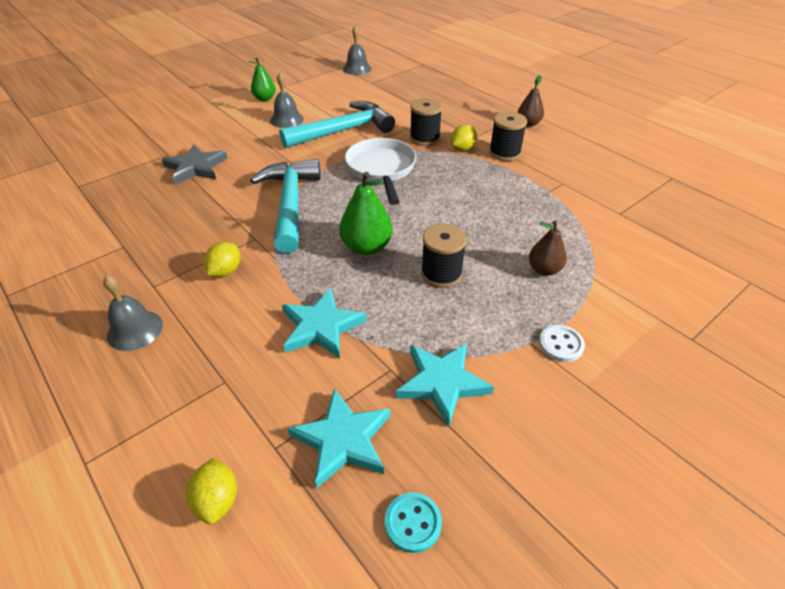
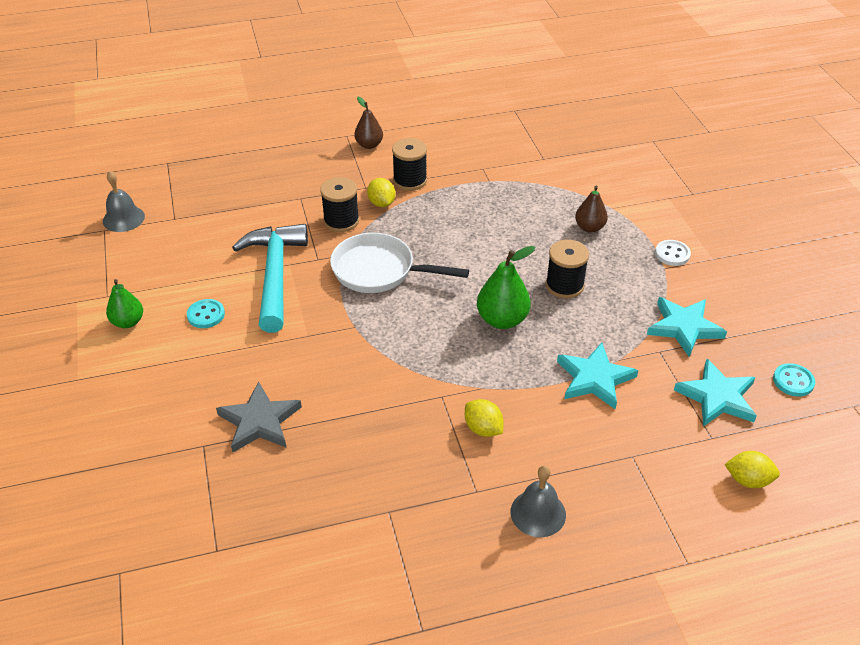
camera: 65 degrees left, 0 degrees up
turquoise hammer [250,159,321,253] -> none
grey bell [270,73,304,128] -> turquoise button [187,299,225,328]

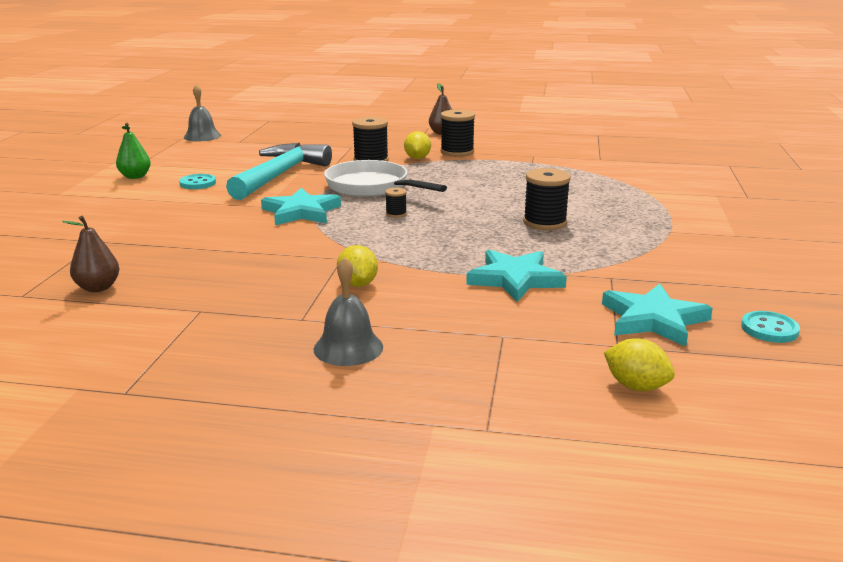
camera: 25 degrees right, 20 degrees down
grey star [216,382,302,452] -> none
green pear [477,246,535,329] -> none
brown pear [575,185,608,233] -> brown pear moved to [62,216,119,292]
turquoise star [647,297,727,357] -> turquoise star moved to [261,188,341,225]
white button [655,240,691,266] -> none
none -> black spool [385,188,407,218]

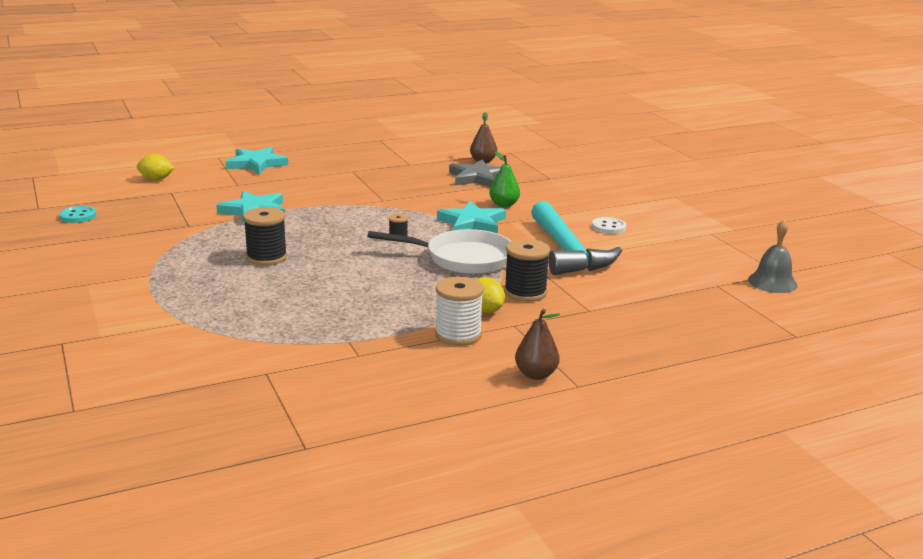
camera: 145 degrees right, 0 degrees up
green pear [116,123,151,179] -> green pear moved to [489,151,520,207]
turquoise button [179,174,216,189] -> white button [592,217,626,234]
grey bell [314,257,383,366] -> none
yellow lemon [337,245,378,287] -> none
black spool [440,109,475,157] -> white spool [435,276,484,346]
turquoise star [602,283,713,347] -> turquoise star moved to [225,147,288,174]
none -> grey star [449,159,501,187]

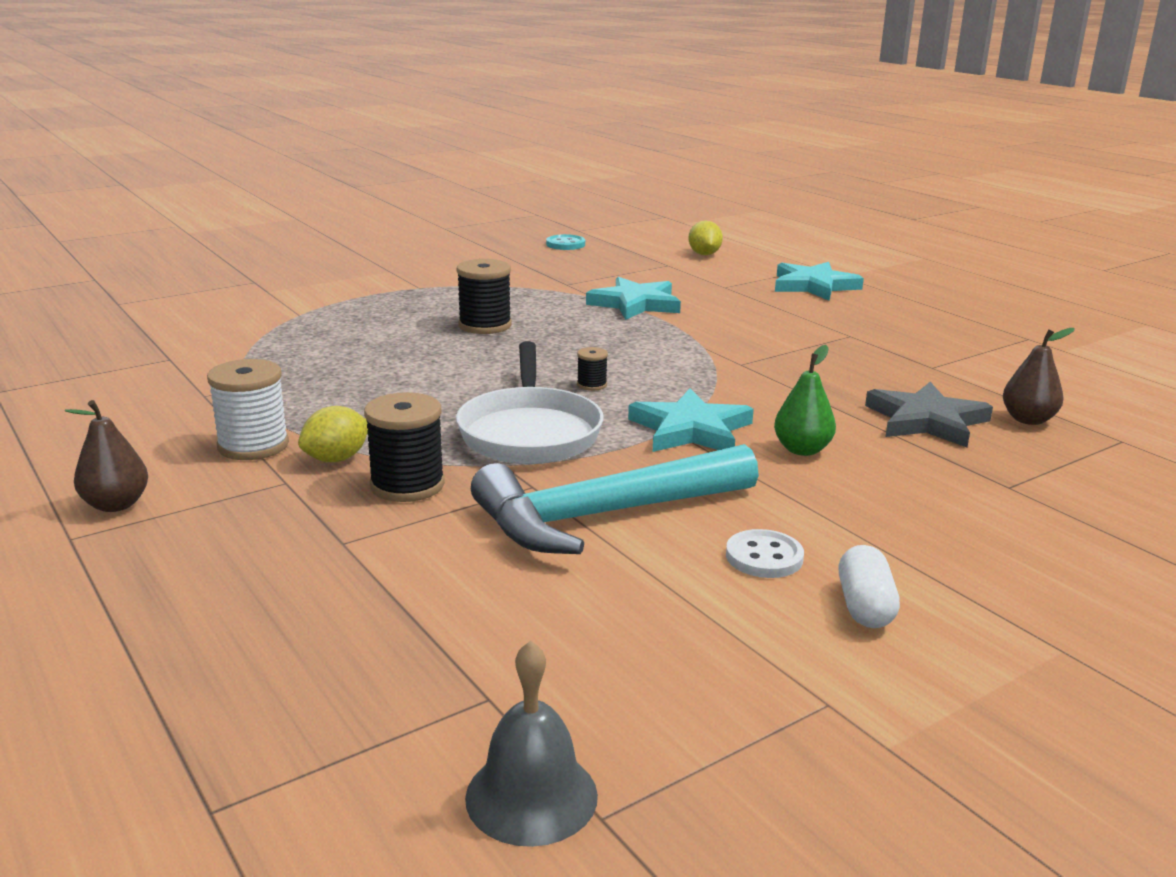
camera: 80 degrees right, 0 degrees up
none -> white capsule [839,545,900,628]

